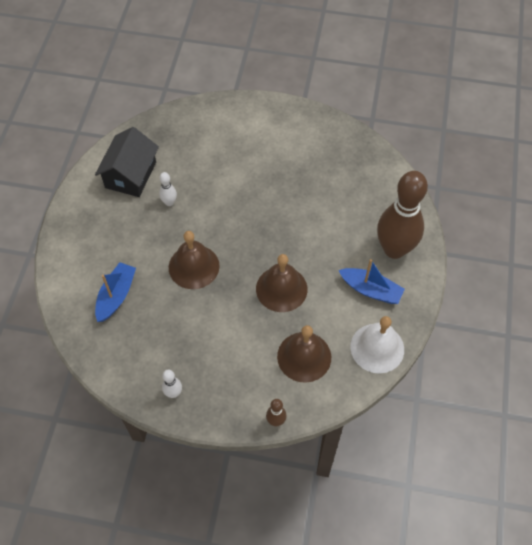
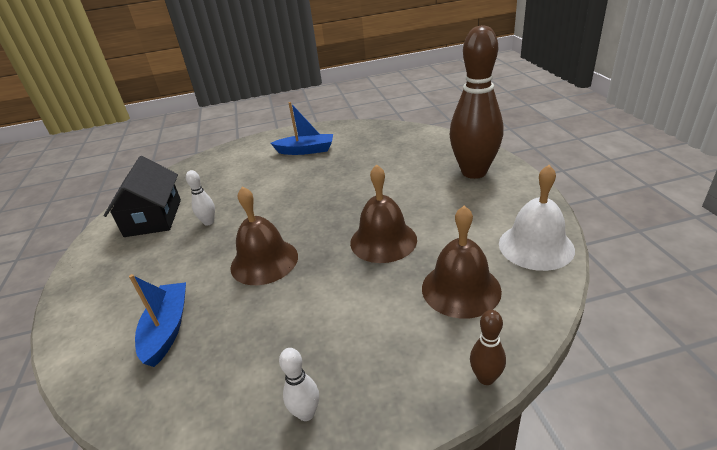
camera: 20 degrees left, 25 degrees down
blue boat [338,259,405,304] -> blue boat moved to [270,102,333,155]

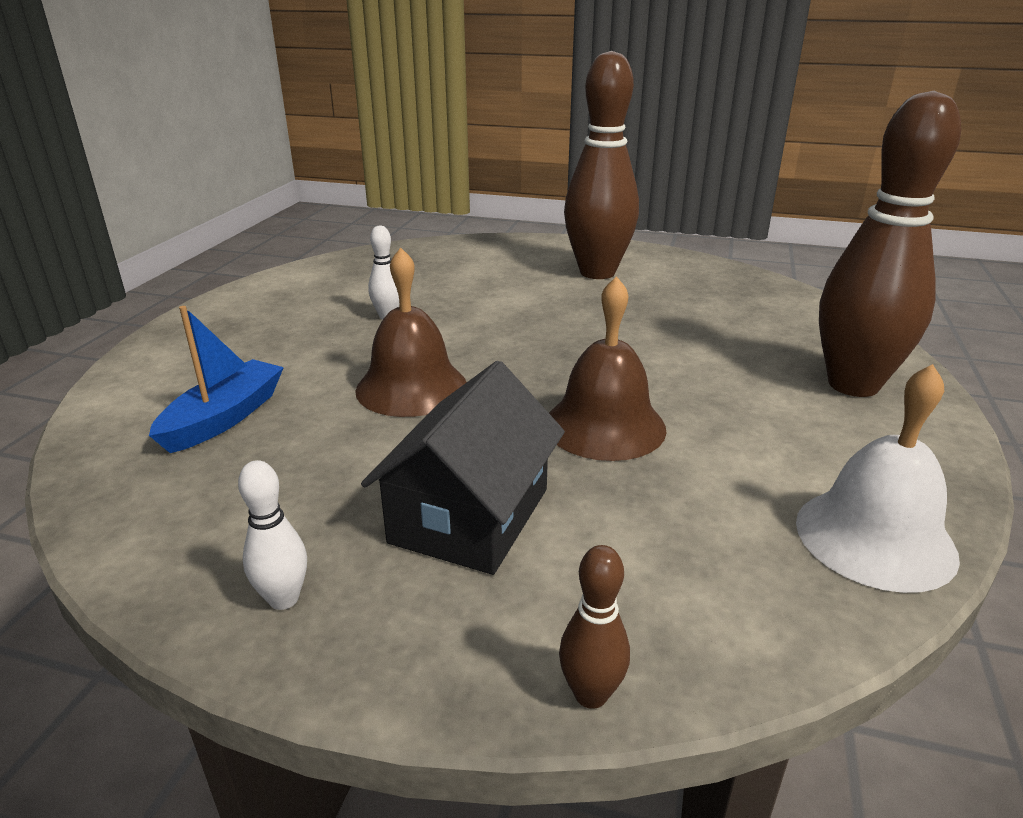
camera: 25 degrees right, 5 degrees down
black house [104,156,181,237] -> black house moved to [361,361,565,575]
blue boat [270,102,333,155] -> brown bowling pin [564,51,639,279]
brown bell [422,206,502,318] -> none

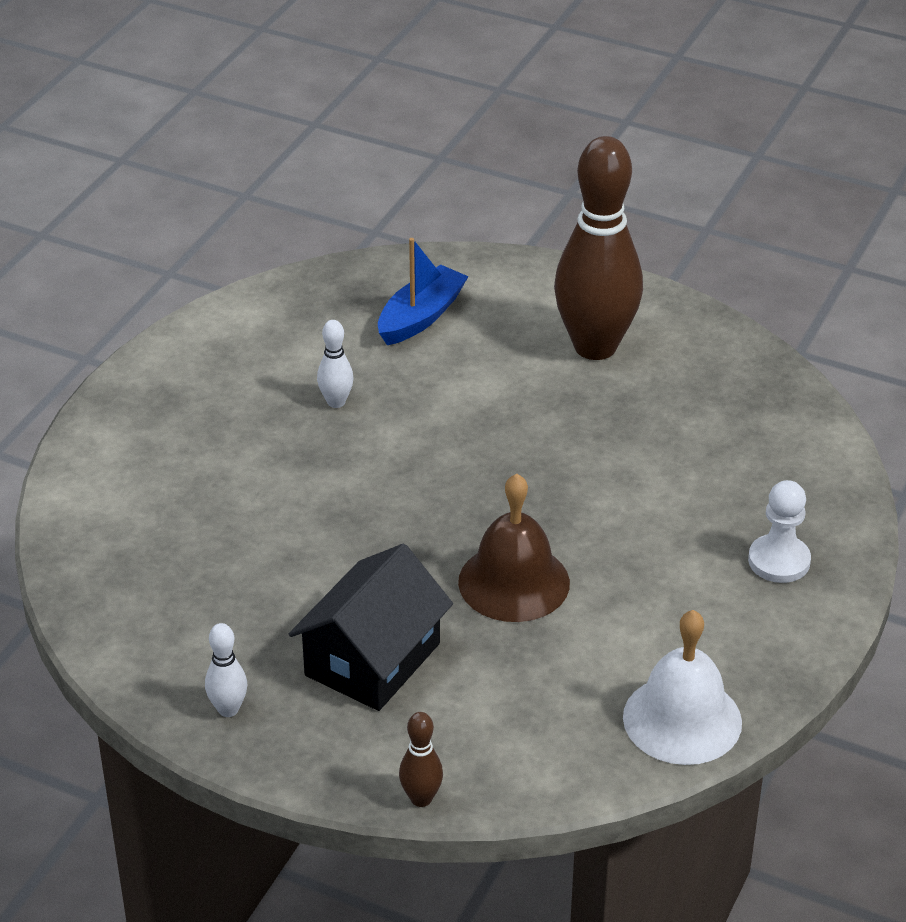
camera: 10 degrees right, 10 degrees up
blue boat [149,306,284,453] -> blue boat moved to [378,238,469,345]
brown bell [355,247,467,417] -> none
brown bowling pin [819,91,961,397] -> white pawn [748,480,811,583]

